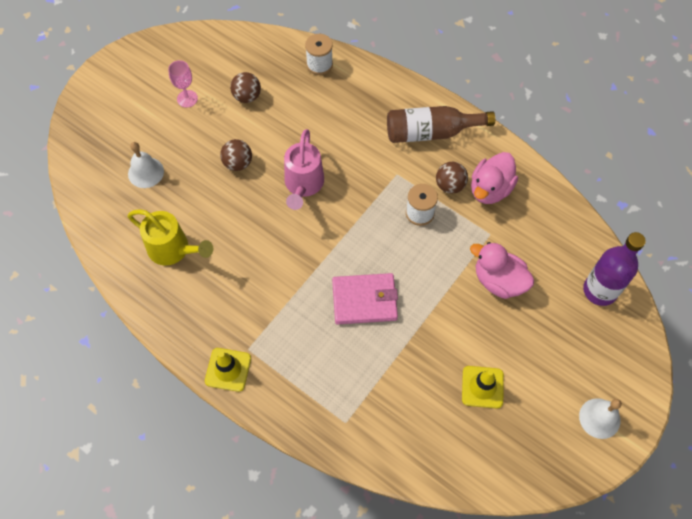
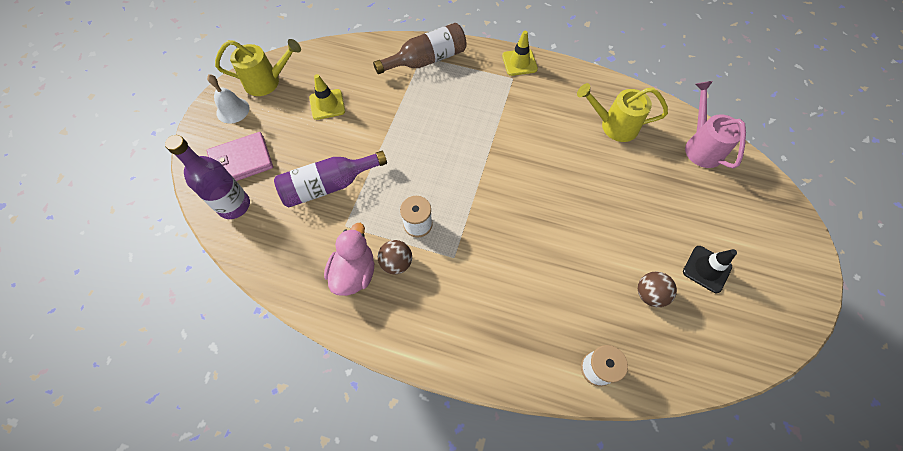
camera: 160 degrees right, 0 degrees up
white bell [128,142,164,188] -> none
pink goblet [168,60,198,108] -> black traffic cone [683,246,737,293]
brown ball [220,139,252,171] -> none
pink watering can [284,129,324,210] -> pink watering can moved to [685,81,746,169]
pink wallet [332,273,398,325] -> pink wallet moved to [207,132,273,181]
brown bottle [387,106,495,143] -> brown bottle moved to [373,23,466,74]
pink duck [470,242,534,299] -> purple bottle [274,151,387,207]
none -> yellow watering can [215,39,301,96]

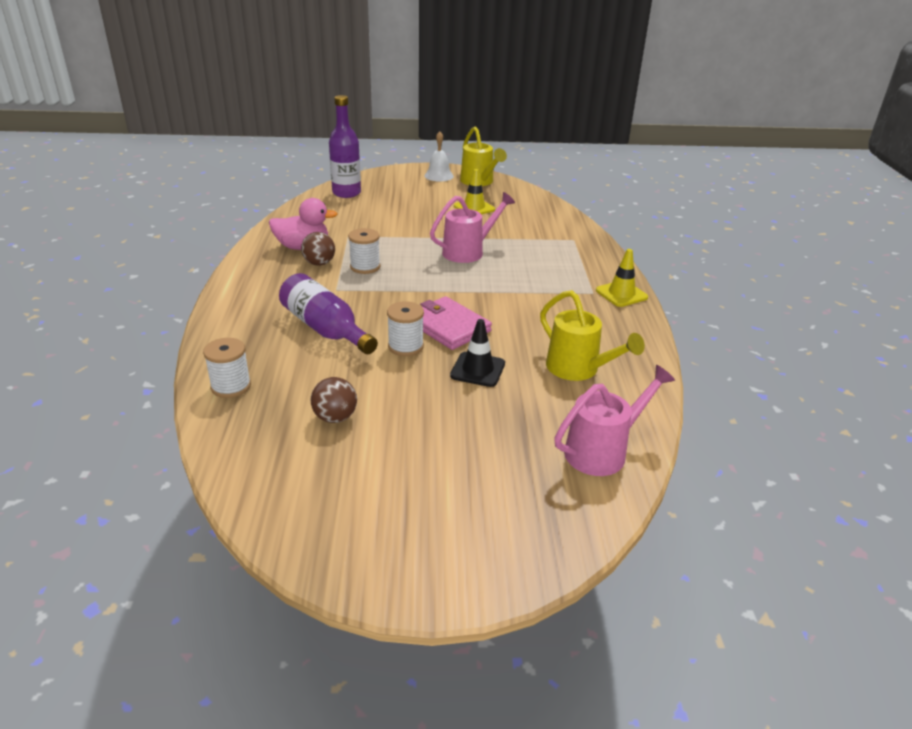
camera: 70 degrees right, 30 degrees down
pink wallet [207,132,273,181] -> pink wallet moved to [420,296,492,350]
purple bottle [274,151,387,207] -> purple bottle moved to [279,273,378,354]
brown bottle [373,23,466,74] -> none
yellow watering can [577,83,668,142] -> yellow watering can turned 150 degrees clockwise [540,290,645,381]
black traffic cone [683,246,737,293] -> black traffic cone moved to [450,319,505,387]
none -> white spool [387,301,424,356]
none -> pink watering can [430,192,515,263]

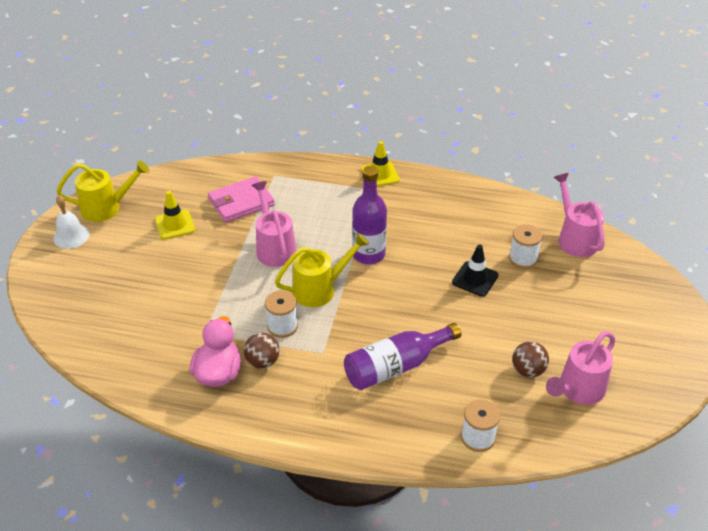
camera: 75 degrees left, 10 degrees up
purple bottle [329,95,361,198] -> purple bottle moved to [352,166,387,265]
white spool [387,301,424,356] -> white spool moved to [509,224,542,269]
pink wallet [420,296,492,350] -> pink wallet moved to [208,176,275,223]
yellow watering can [540,290,645,381] -> yellow watering can moved to [275,233,369,307]
none -> pink watering can [546,331,616,405]

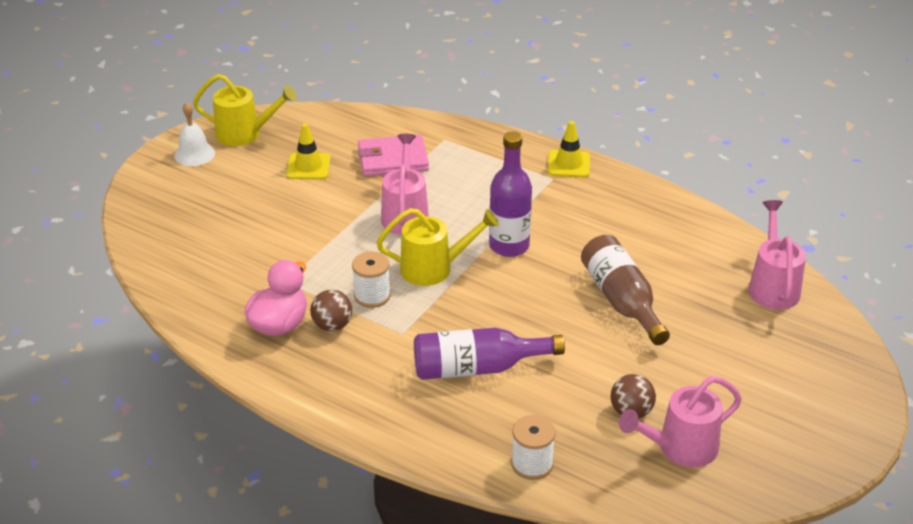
camera: 20 degrees right, 5 degrees down
black traffic cone [452,245,498,296] -> brown bottle [581,235,670,345]
white spool [509,224,542,269] -> none

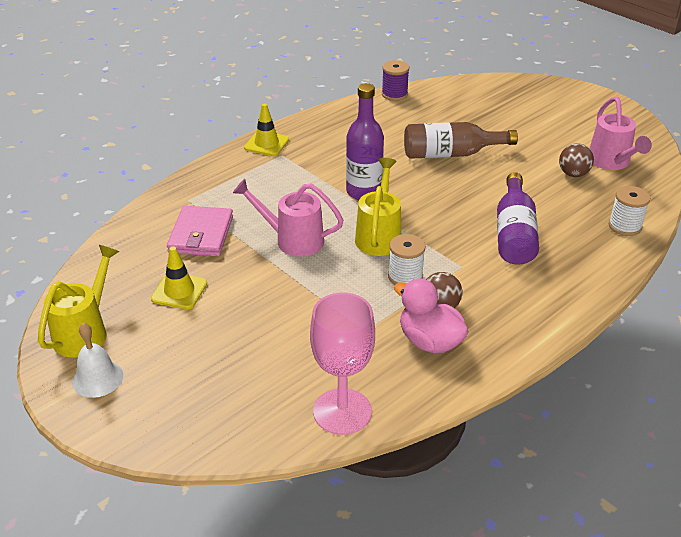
camera: 75 degrees left, 0 degrees up
pink watering can [748,200,806,310] -> none
none -> pink goblet [310,293,375,435]
none -> purple spool [382,60,409,101]

